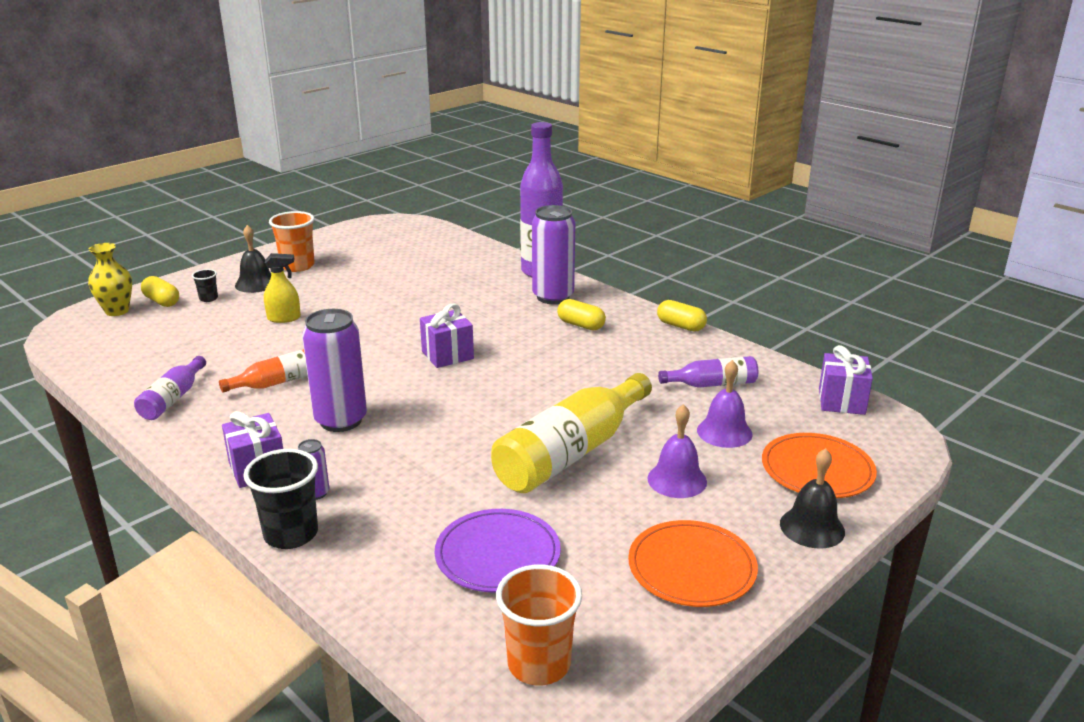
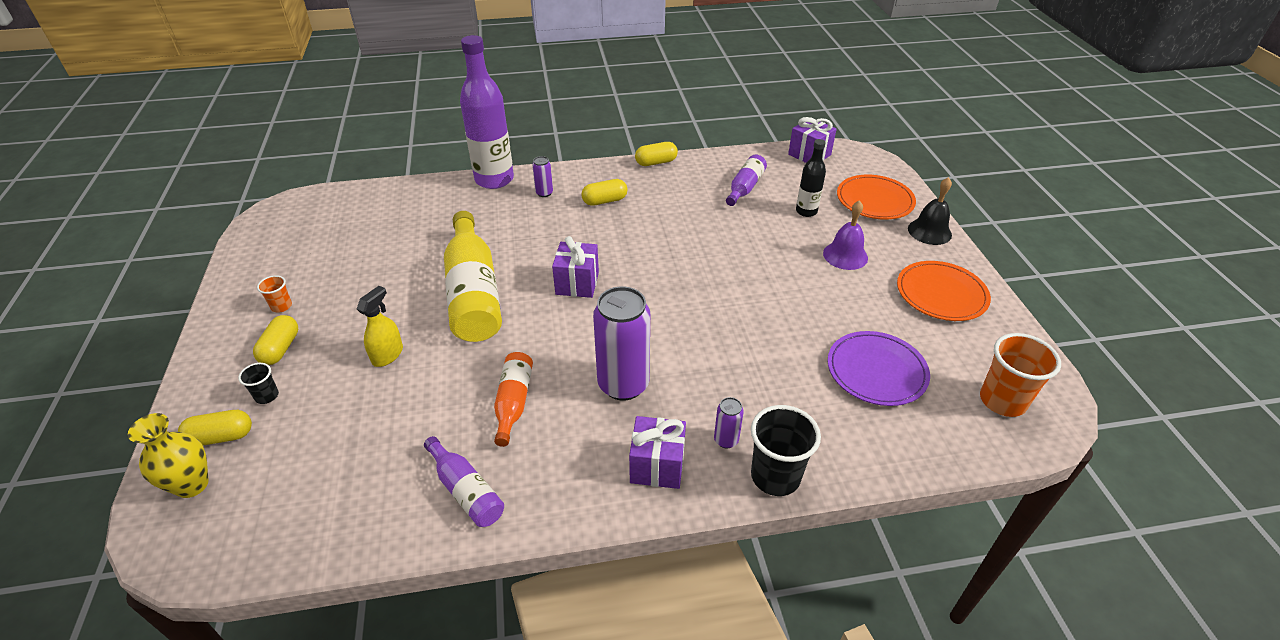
camera: 55 degrees left, 15 degrees up
black bell [235,225,271,293] -> yellow capsule [253,315,298,365]
orange cup [269,211,315,272] -> orange cup [257,275,292,313], size x0.51
yellow bottle [491,373,652,493] -> yellow bottle moved to [444,211,502,342]
purple can [532,205,576,304] -> purple can [532,156,553,197], size x0.45
purple bell [697,360,753,448] -> black bottle [796,139,826,217]

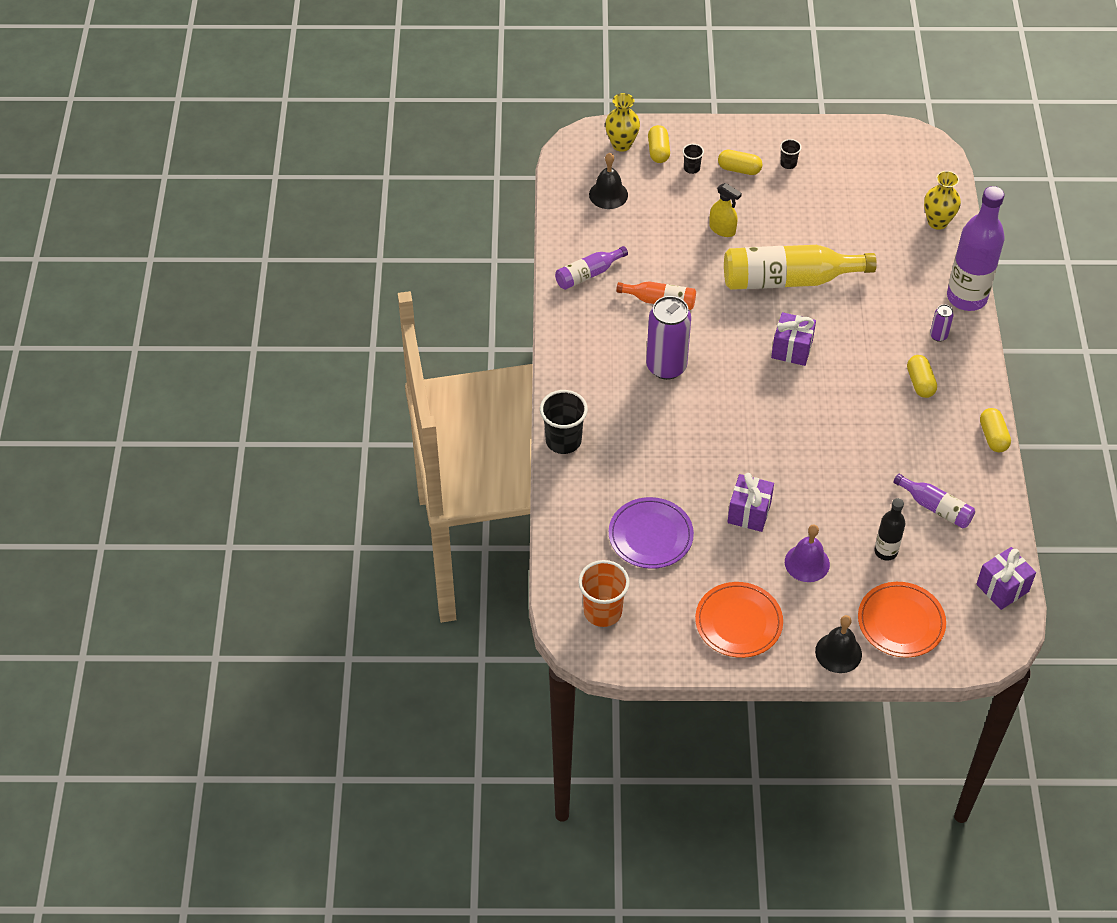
camera: 100 degrees right, 10 degrees up
orange cup [257,275,292,313] -> black cup [780,139,802,169]
purple gift [629,416,686,489] -> purple gift moved to [727,473,774,532]
purple can [714,397,744,448] -> none
none -> black bell [589,153,628,209]
none -> yellow vase [924,171,961,230]

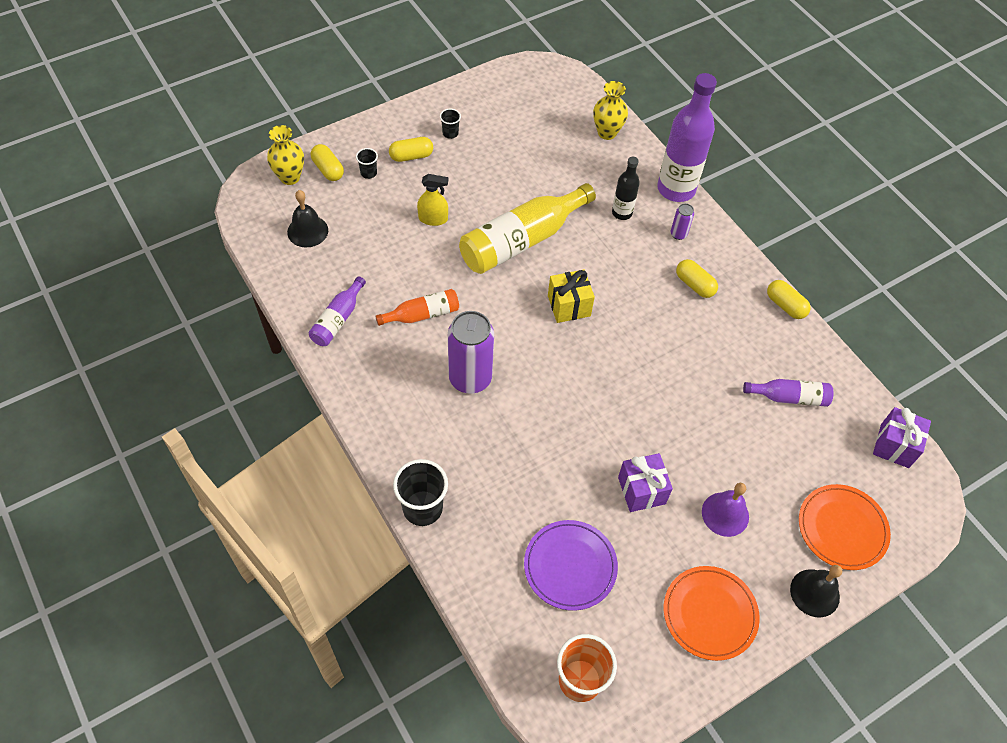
camera: 35 degrees left, 5 degrees up
purple gift [771,312,816,366] -> yellow gift [548,270,595,323]
black bottle [874,498,905,561] -> black bottle moved to [612,157,640,220]

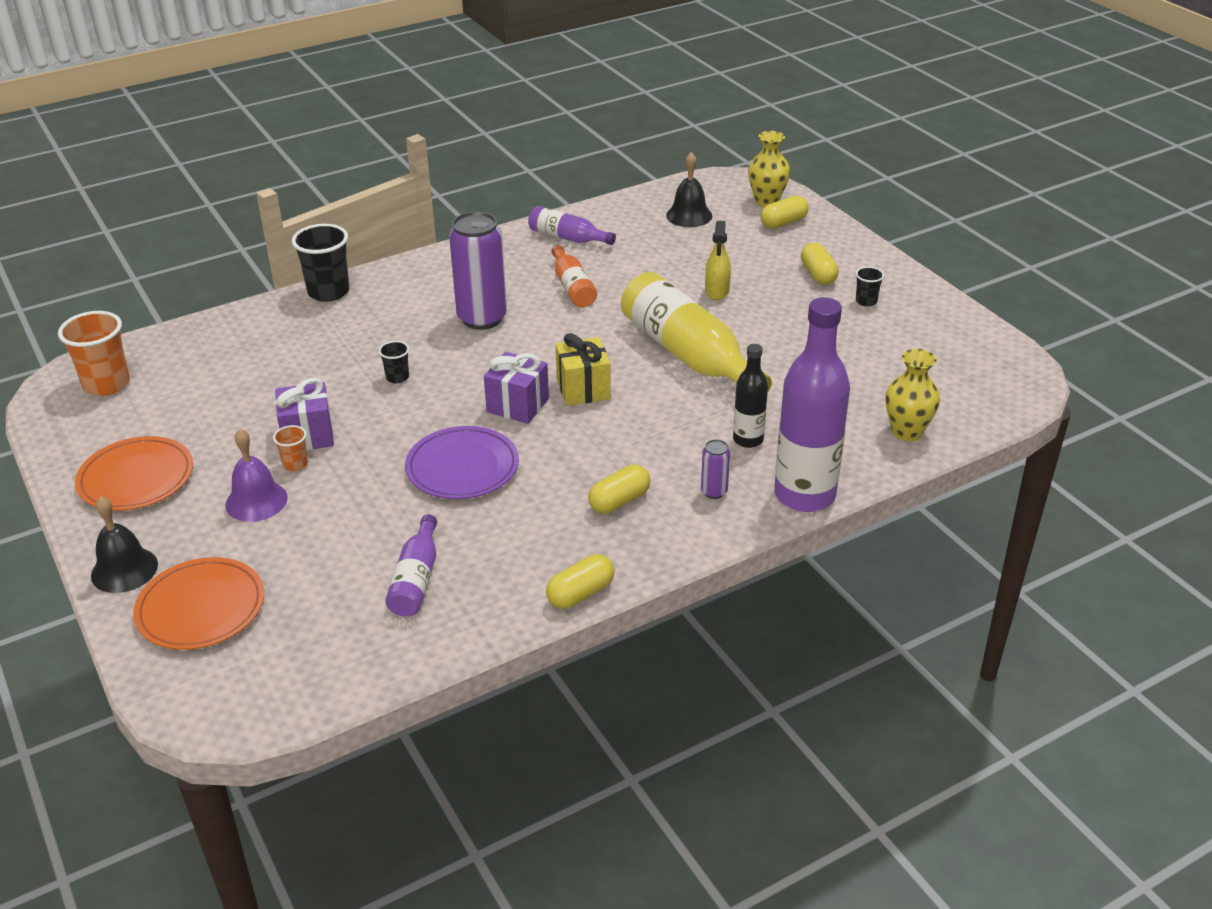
camera: 95 degrees right, 20 degrees down
black cup [356,148,378,179] -> black cup moved to [379,341,409,383]
purple plate [524,520,618,611] -> purple plate moved to [405,426,519,499]
purple gift [873,407,931,468] -> purple gift moved to [484,352,549,424]
none -> orange cup [273,425,308,471]

